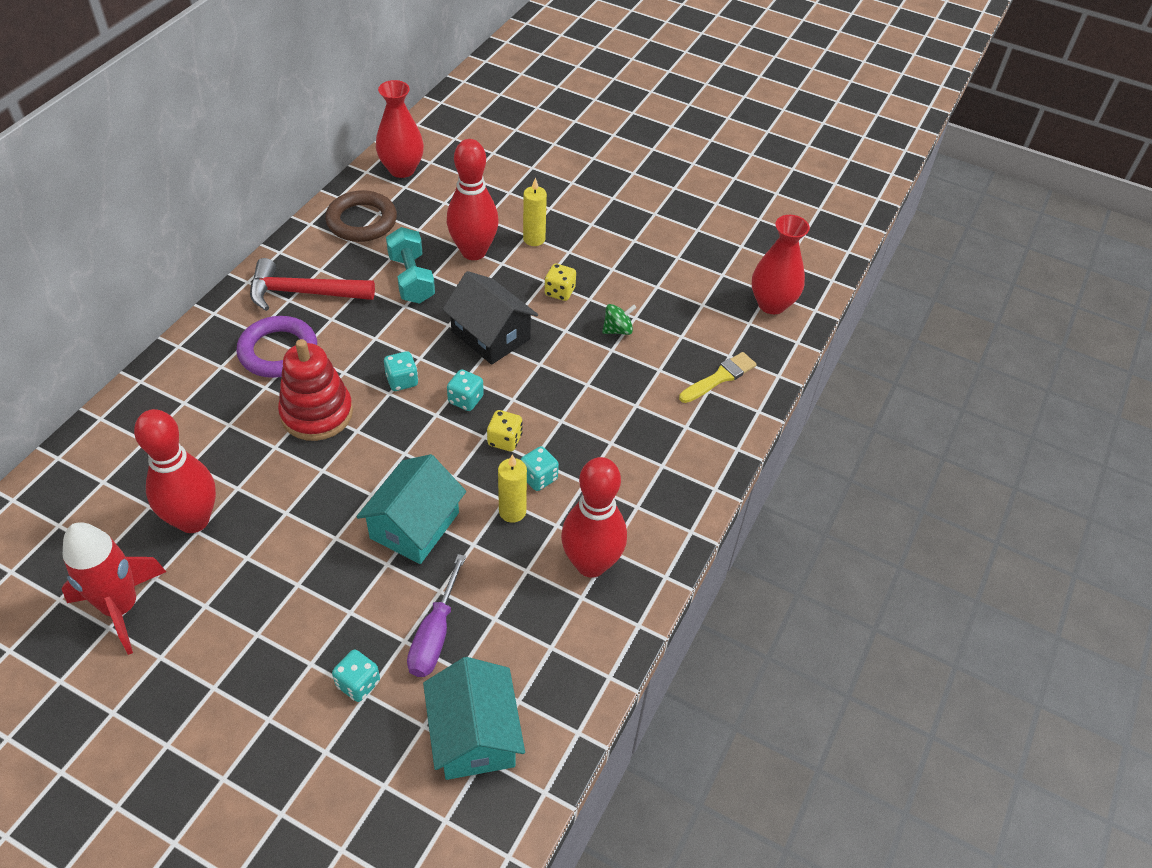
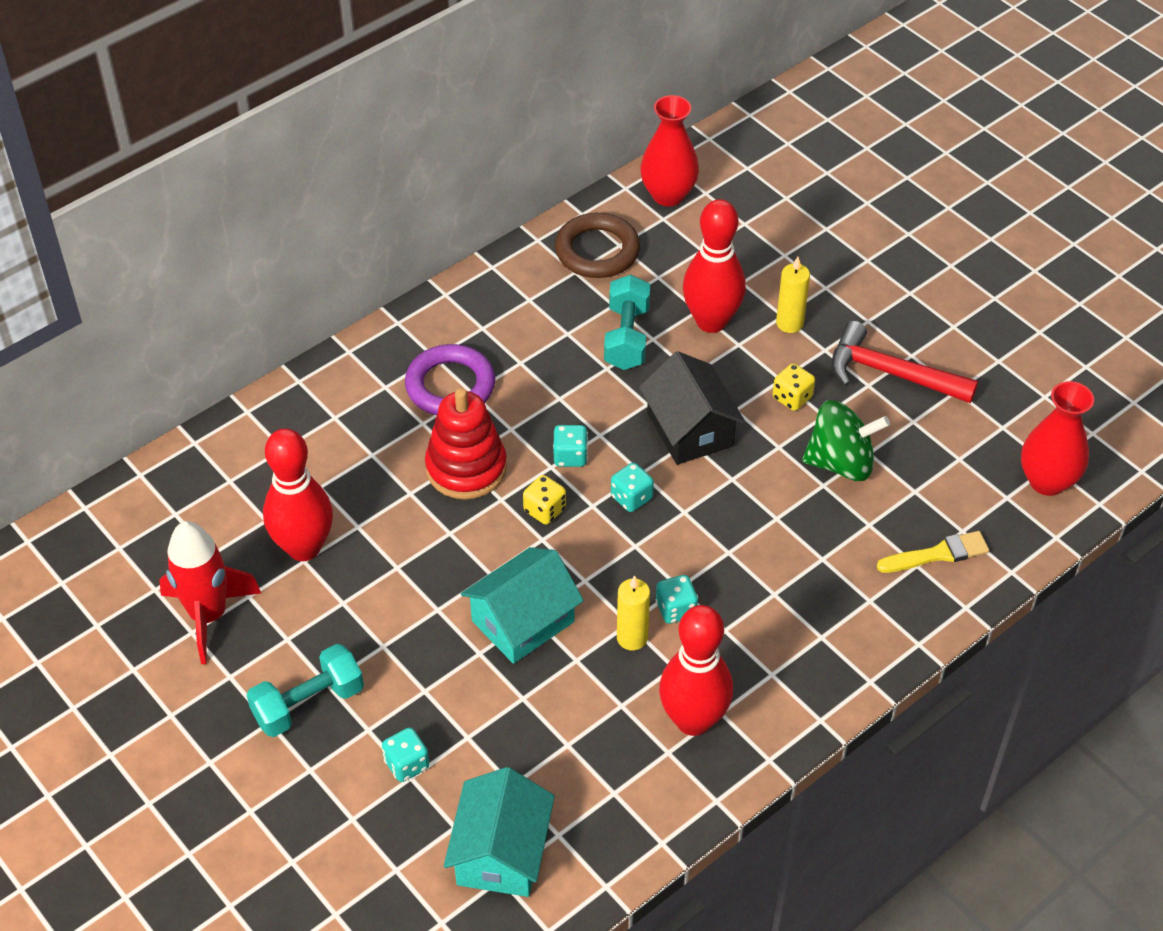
camera: 25 degrees right, 0 degrees up
red hammer [250,258,375,311] -> red hammer moved to [831,321,978,403]
purple screwdriver [407,554,466,677] -> none
yellow dice [487,410,523,452] -> yellow dice moved to [523,475,566,525]
green spinning top [602,304,637,335] -> green spinning top [802,400,890,481], size x1.89
none -> turquoise dumbbell [247,644,364,737]

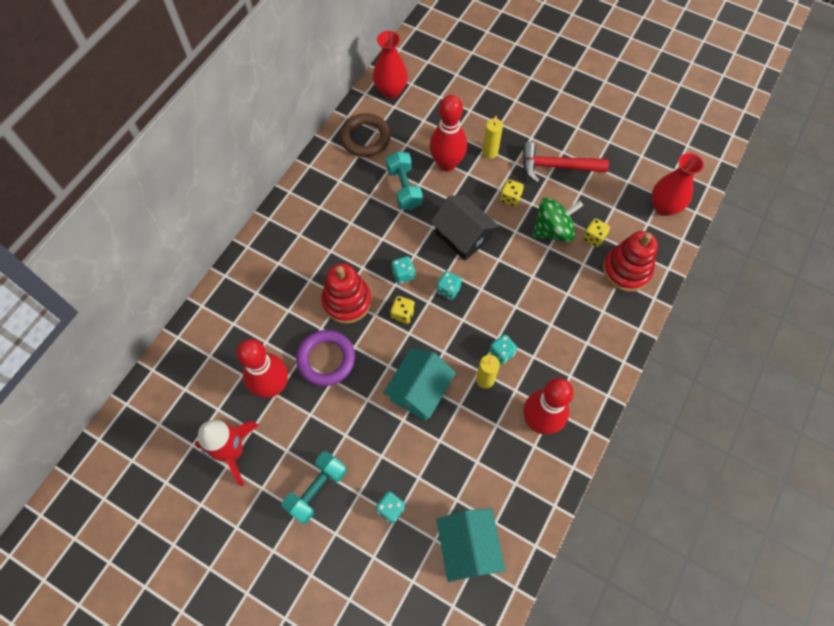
camera: 20 degrees left, 15 degrees up
purple ring [405,344,495,415] -> purple ring moved to [296,330,355,386]
yellow brush [877,531,989,573] -> red stacking toy [603,231,658,292]
none -> yellow dice [583,218,610,247]

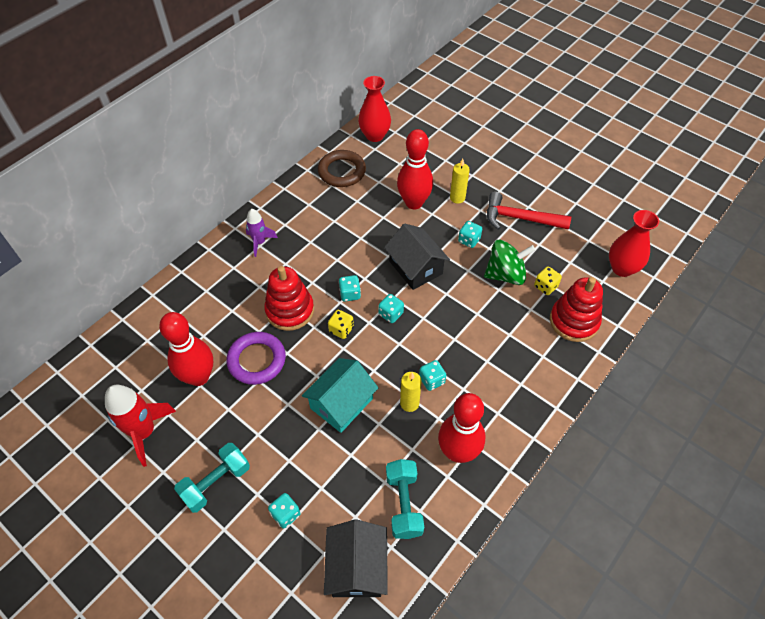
camera: 10 degrees right, 10 degrees down
turquoise dumbbell [386,151,423,210] -> turquoise dumbbell moved to [386,459,424,539]
turquoise house [436,509,505,582] -> black house [324,519,388,597]
yellow dice [500,179,524,206] -> turquoise dice [458,221,482,248]
none -> purple rocket [246,209,278,257]

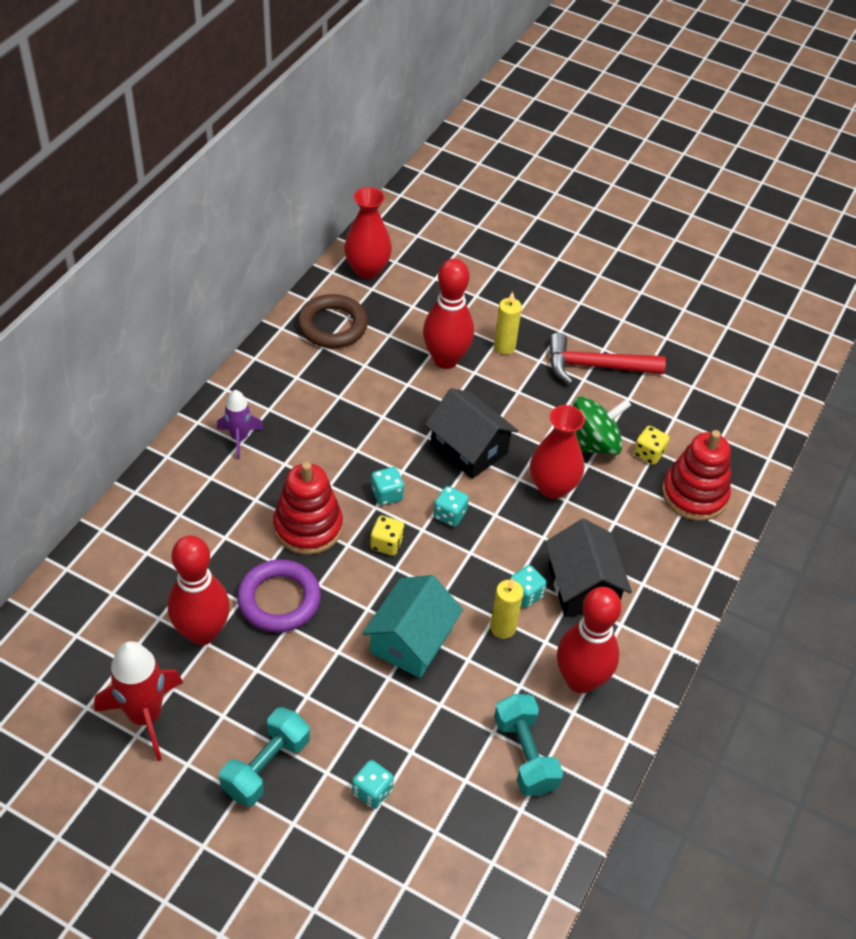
camera: 15 degrees left, 5 degrees down
black house [324,519,388,597] -> black house moved to [545,519,632,617]
turquoise dice [458,221,482,248] -> none
red vase [609,210,659,277] -> red vase moved to [530,405,585,499]

